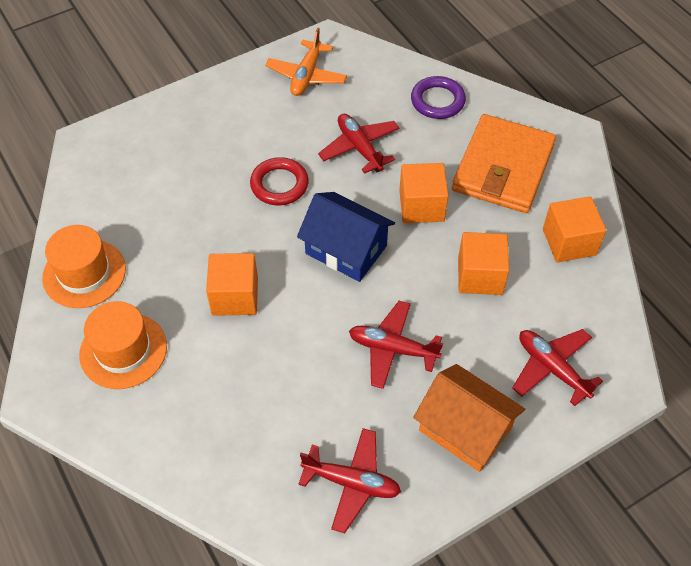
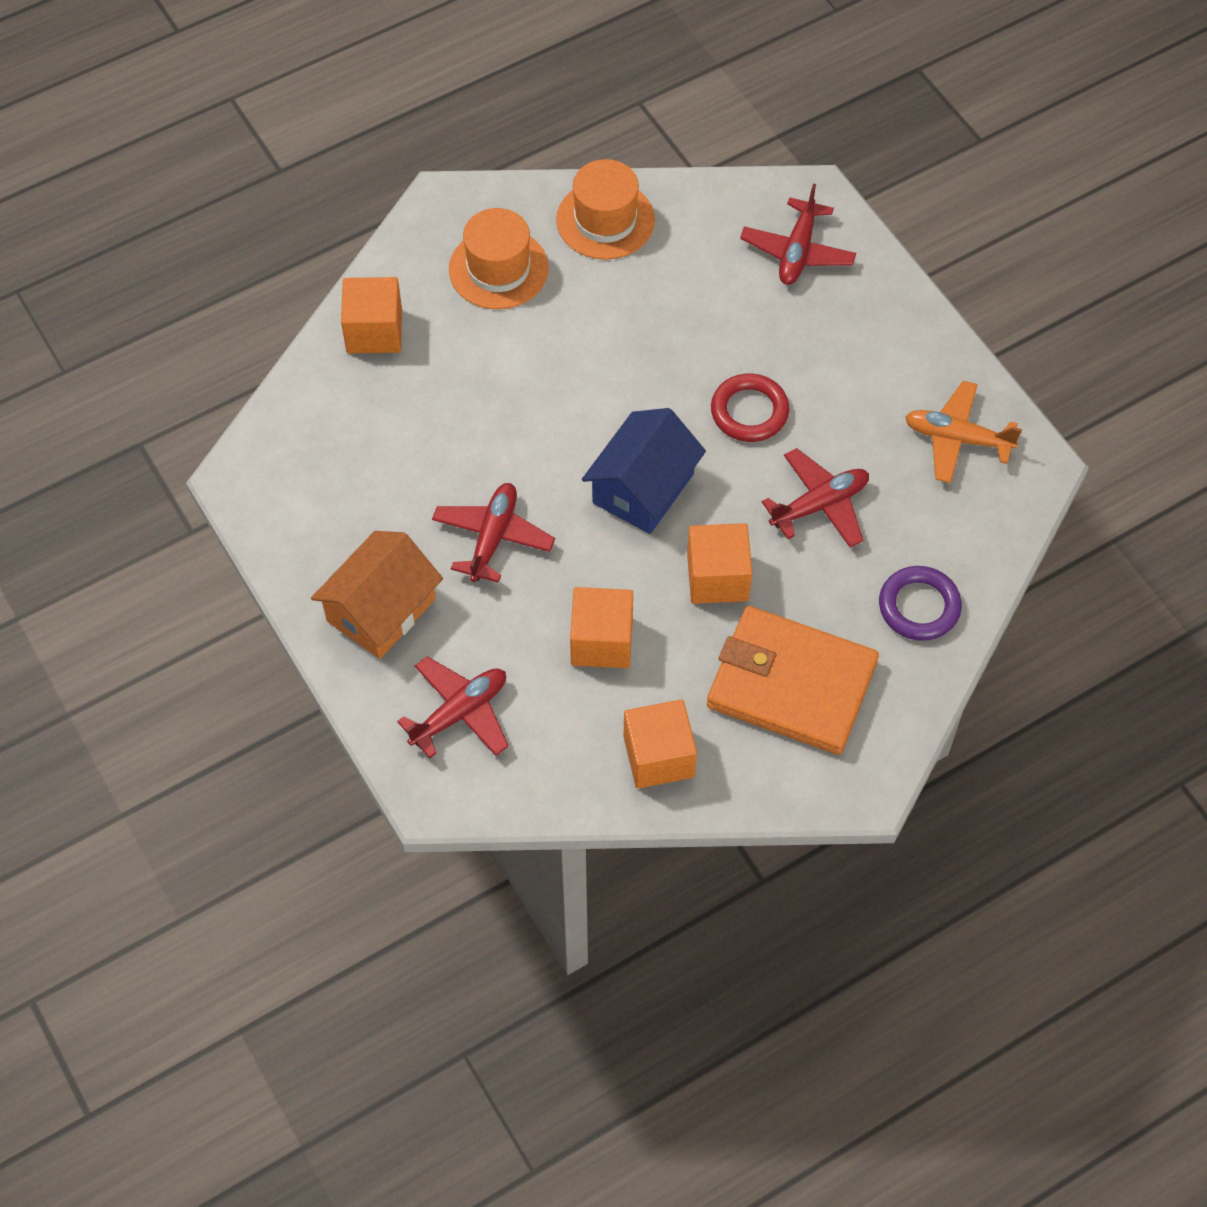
camera: 90 degrees right, 5 degrees up
orange cube [206,253,258,316] -> orange cube moved to [341,277,402,354]
red plane [299,428,401,533] -> red plane moved to [740,183,856,285]

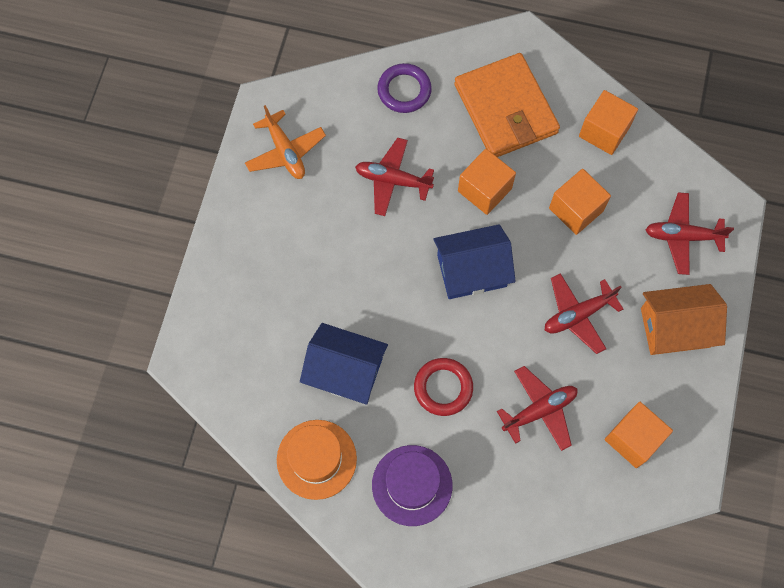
camera: 135 degrees left, 10 degrees up
orange cube [341,277,402,354] -> orange cube moved to [605,402,673,468]
orange hat [449,208,549,309] -> purple hat [372,445,452,526]
red ring [711,373,790,442] -> red ring moved to [414,358,473,416]
red plane [740,183,856,285] -> red plane moved to [497,366,577,451]
none -> blue house [300,323,388,405]

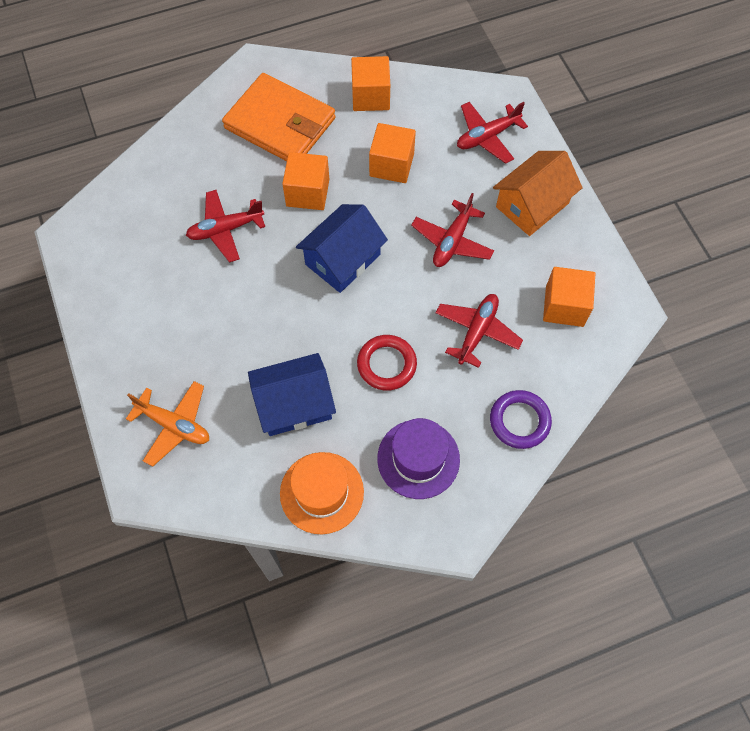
camera: 35 degrees left, 5 degrees down
orange plane [245,105,326,179] -> orange plane moved to [126,381,209,466]
purple ring [377,63,432,113] -> purple ring moved to [490,390,552,449]

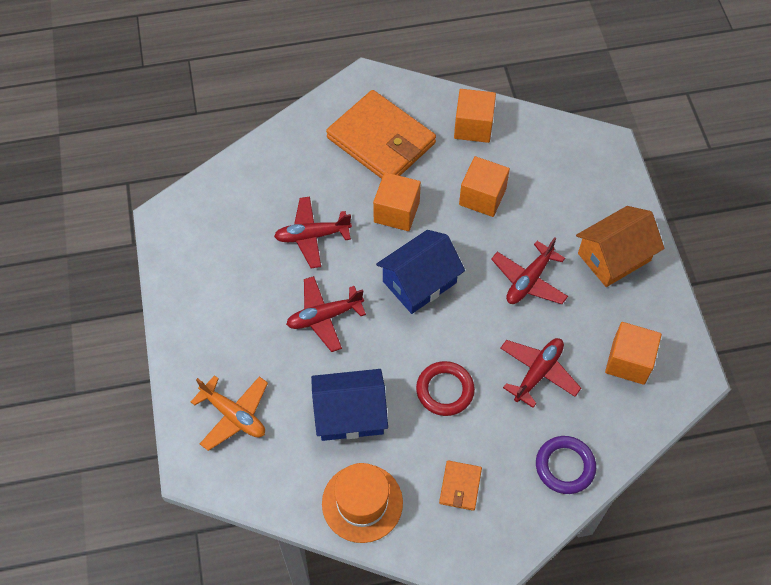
camera: 10 degrees right, 5 degrees down
purple hat [377,418,460,499] -> orange wallet [439,460,482,511]
red plane [457,102,528,164] -> red plane moved to [286,276,366,352]

